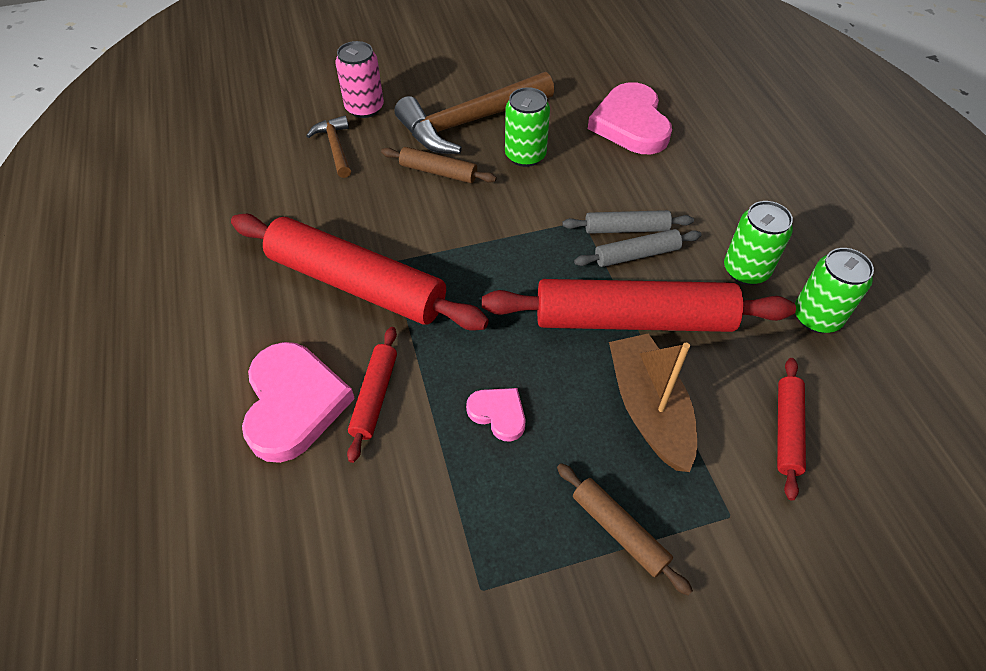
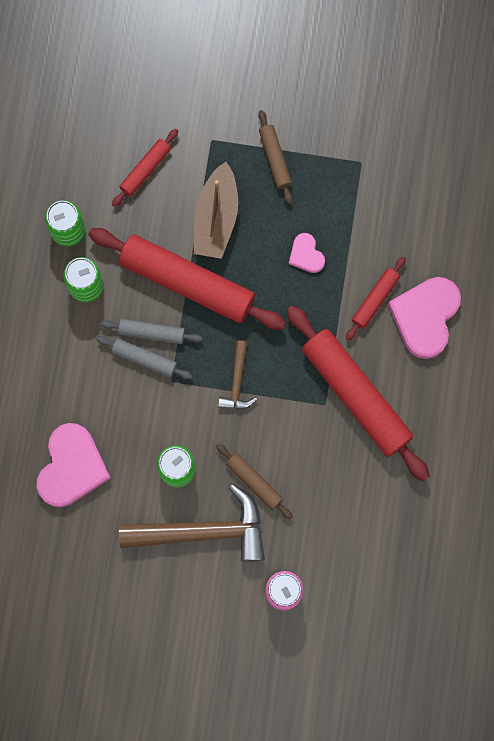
camera: 155 degrees left, 25 degrees up
brown hammer [306,116,351,178] -> brown hammer moved to [218,340,257,410]

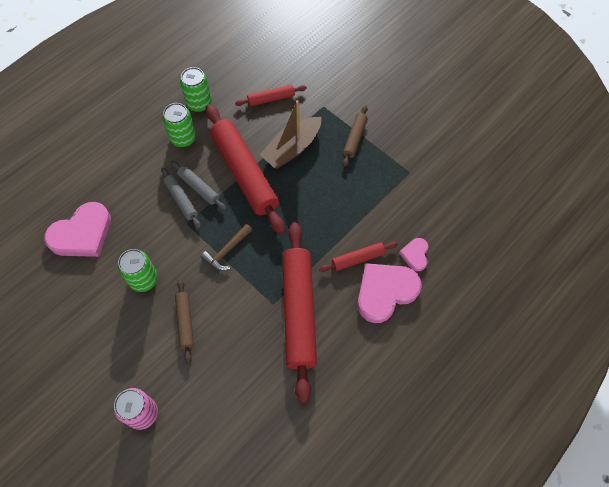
camera: 35 degrees right, 15 degrees down
brown hammer [119,484,265,562] -> none
pink heart [289,233,325,273] -> pink heart moved to [399,238,428,271]

